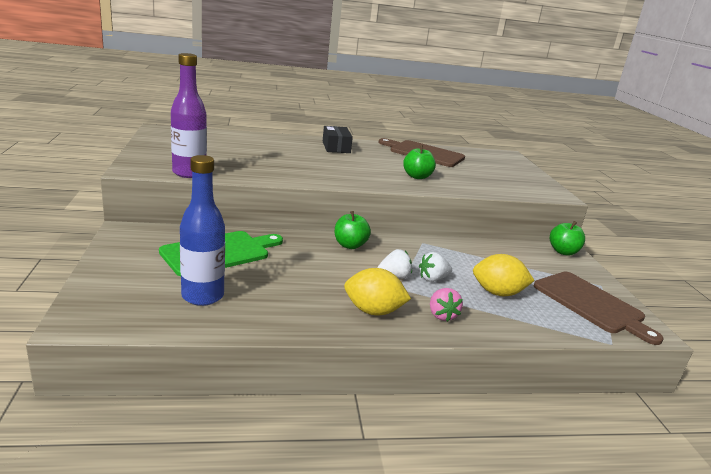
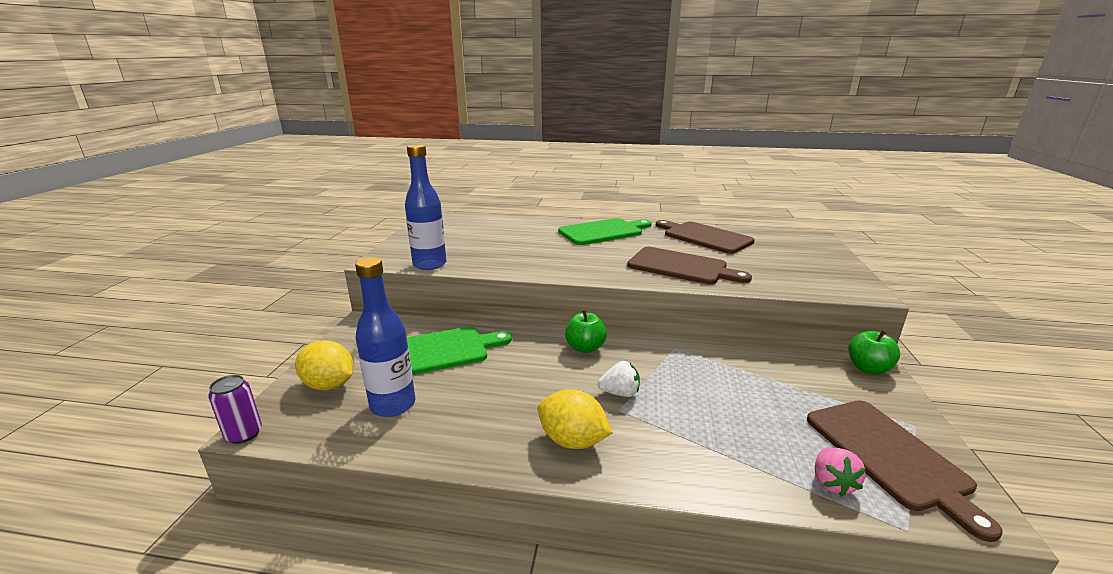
camera: 20 degrees right, 0 degrees up
purple bottle [171,53,207,178] -> blue bottle [405,144,447,270]
black box [323,126,353,153] -> green cutting board [558,218,652,245]
green apple [403,145,436,179] -> brown cutting board [627,247,752,284]
white strawberry [419,252,452,282] -> none
pink strawberry [430,288,463,322] -> pink strawberry moved to [815,447,866,497]
yellow lemon [473,254,535,296] -> yellow lemon moved to [295,340,353,390]
none -> purple can [208,375,262,444]

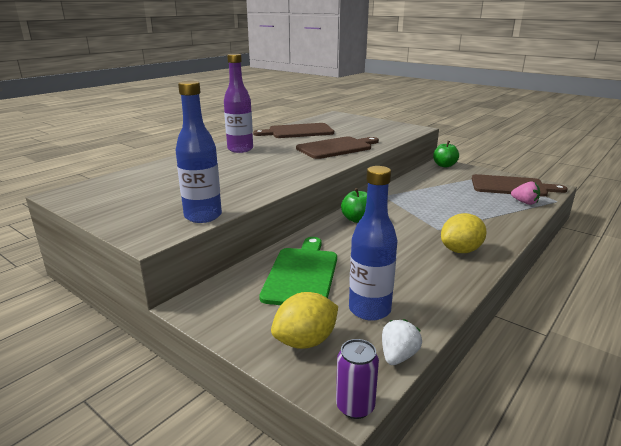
camera: 60 degrees left, 0 degrees up
green cutting board [558,218,652,245] -> purple bottle [224,54,253,153]
white strawberry [598,361,640,397] -> white strawberry moved to [382,319,422,365]

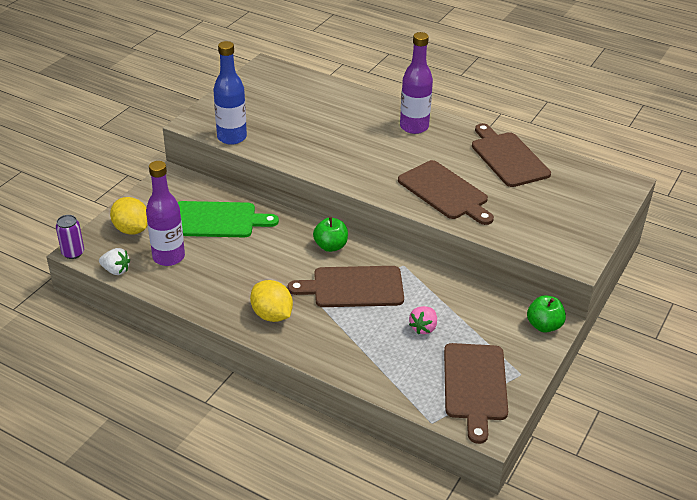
camera: 80 degrees right, 15 degrees up
blue bottle [349,166,397,321] -> purple bottle [146,161,185,266]
pink strawberry [511,182,540,205] -> pink strawberry moved to [409,306,437,334]
none -> brown cutting board [288,266,404,307]

